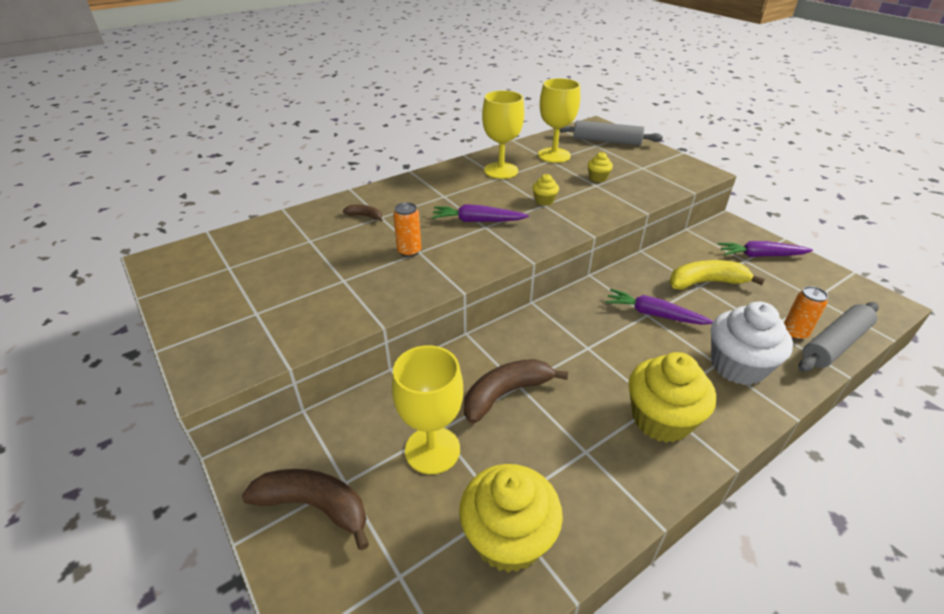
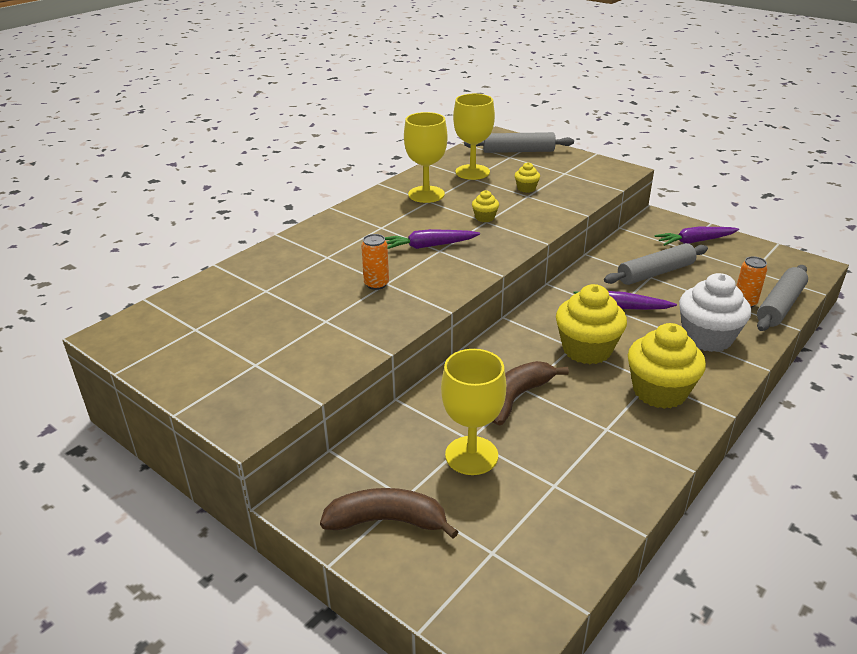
camera: 15 degrees left, 5 degrees down
brown banana [343,204,383,222] -> none
yellow cupcake [459,464,563,573] -> yellow cupcake moved to [556,284,627,364]
yellow banana [669,260,765,290] -> grey rolling pin [604,243,708,285]

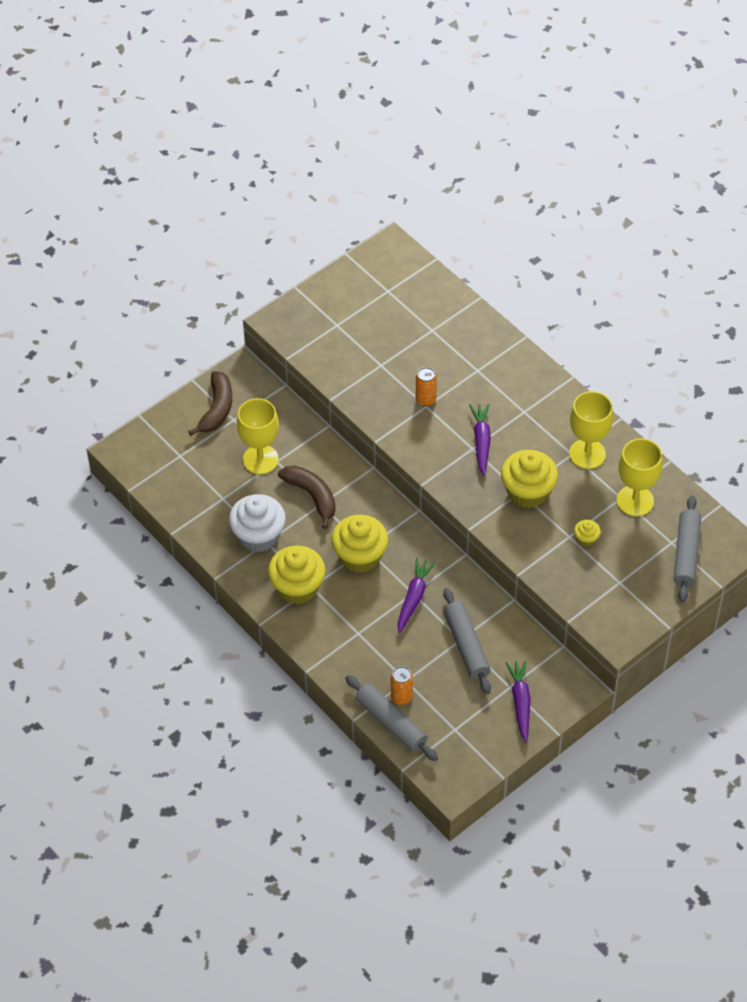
camera: 100 degrees right, 20 degrees up
yellow cupcake [472,190,499,222] -> yellow cupcake [501,450,558,508], size x2.16
white cupcake [679,273,751,352] -> white cupcake moved to [229,494,286,552]

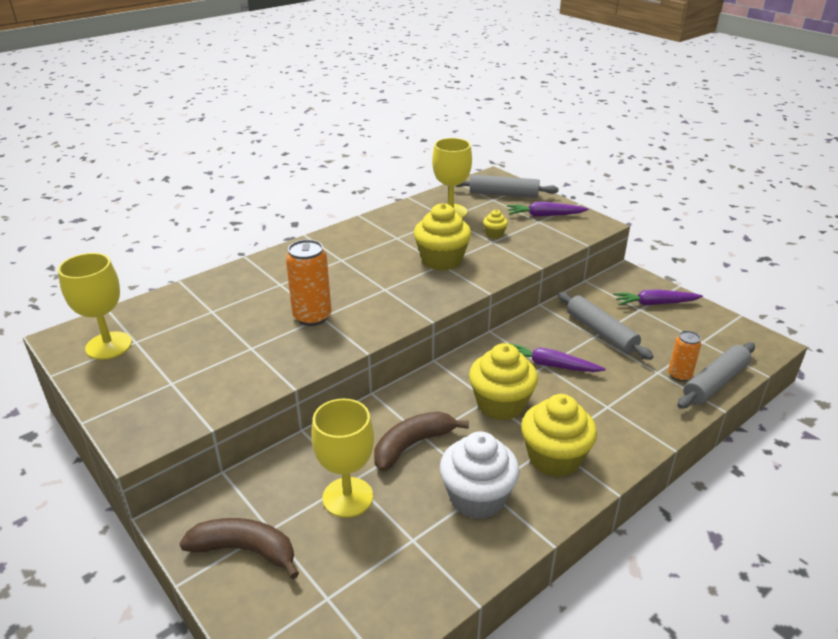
camera: 90 degrees left, 20 degrees down
orange can [416,367,437,406] -> orange can [286,240,331,326], size x1.64
grey rolling pin [443,588,491,694] -> grey rolling pin turned 75 degrees clockwise [558,292,653,360]
purple carrot [469,404,491,476] -> purple carrot moved to [507,202,589,217]
yellow goblet [569,391,613,469] -> yellow goblet moved to [58,253,132,360]

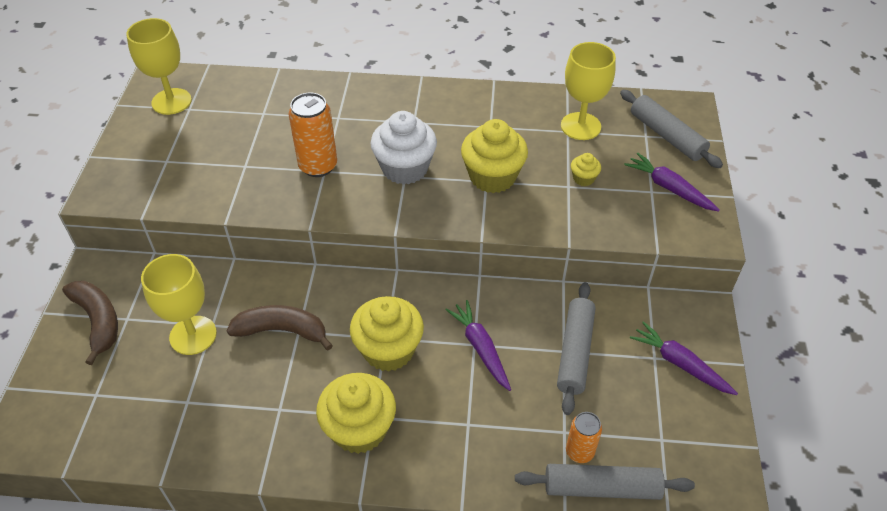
camera: 45 degrees right, 15 degrees up
white cupcake [440,431,520,519] -> white cupcake moved to [370,111,437,185]

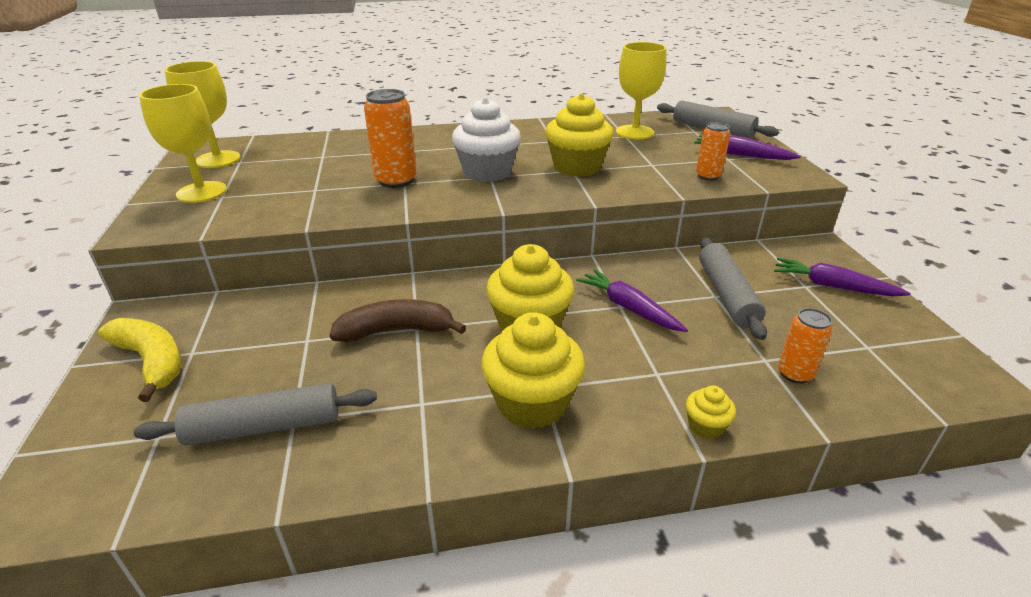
camera: 15 degrees left, 15 degrees down
brown banana [62,281,118,365] -> yellow banana [98,318,181,402]
yellow goblet [141,254,217,355] -> yellow goblet moved to [139,84,227,203]
grey rolling pin [515,464,695,500] -> grey rolling pin moved to [134,383,377,446]
yellow cupcake [571,153,601,186] -> yellow cupcake moved to [686,385,736,439]
none -> orange can [696,122,730,181]

